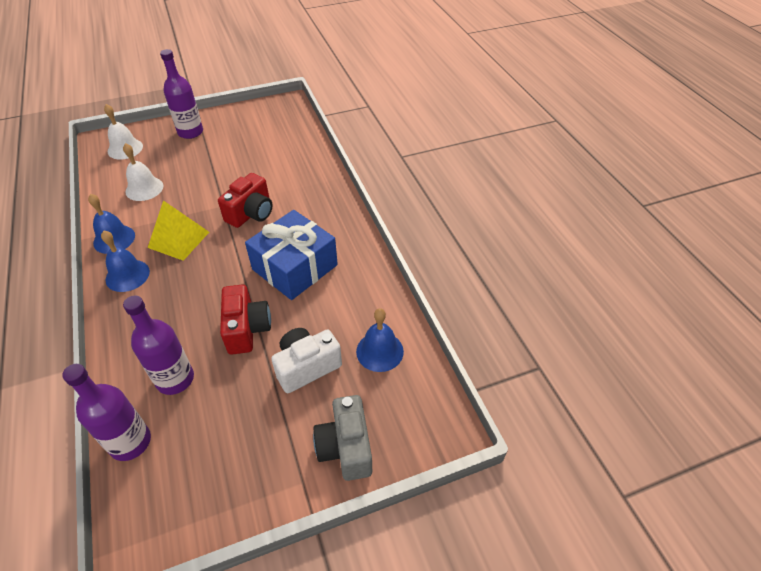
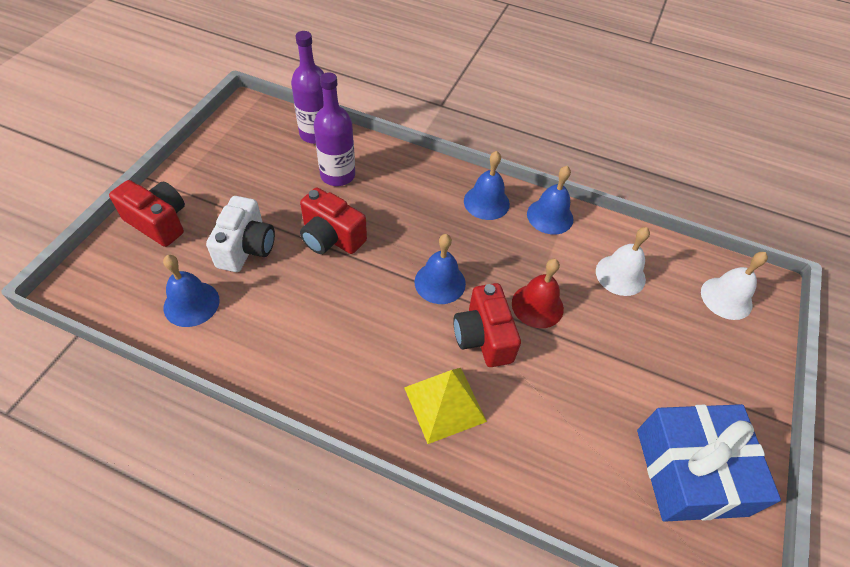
camera: 130 degrees right, 5 degrees up
yellow pyramid [148,200,209,261] -> yellow pyramid moved to [404,368,487,444]
purple bottle [160,49,203,139] -> none
blue gift [245,210,338,300] -> blue gift moved to [637,404,781,522]
grey camera [313,395,372,481] -> red camera [109,180,185,247]
none -> blue bell [415,234,466,304]
none -> red bell [512,259,564,328]

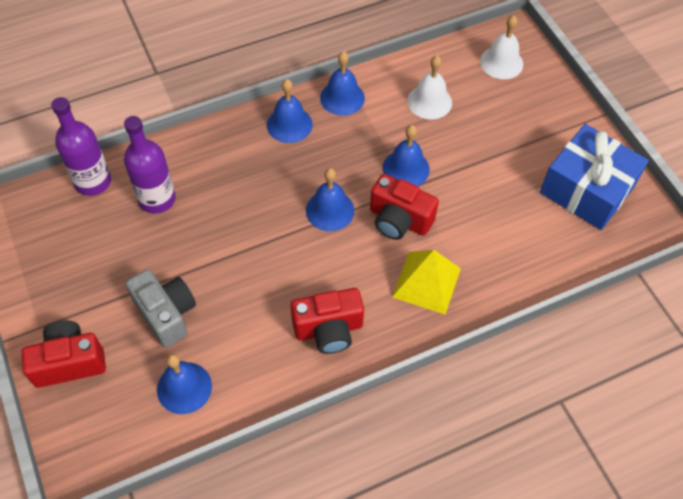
camera: 45 degrees left, 5 degrees up
white camera [206,196,275,272] -> grey camera [126,269,196,348]
red camera [300,188,367,254] -> red camera moved to [291,288,364,354]
red bell [512,259,564,328] -> blue bell [383,125,430,186]

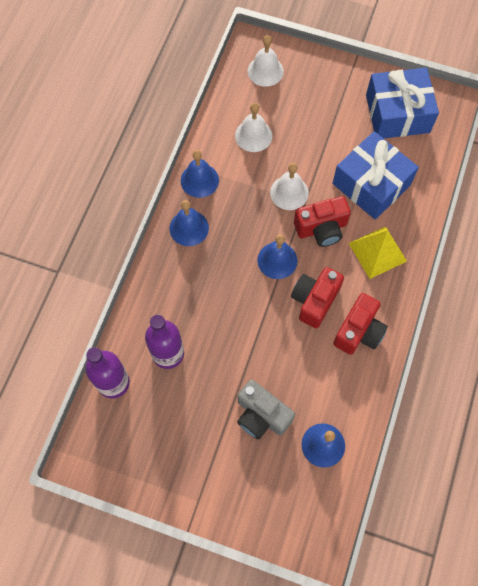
camera: 45 degrees left, 10 degrees up
red camera [21,320,106,388] -> red camera moved to [291,267,344,328]
grey camera [126,269,196,348] -> grey camera turned 150 degrees counterclockwise [237,380,295,440]
blue bell [383,125,430,186] -> white bell [270,163,309,210]
none -> blue gift [332,131,419,219]

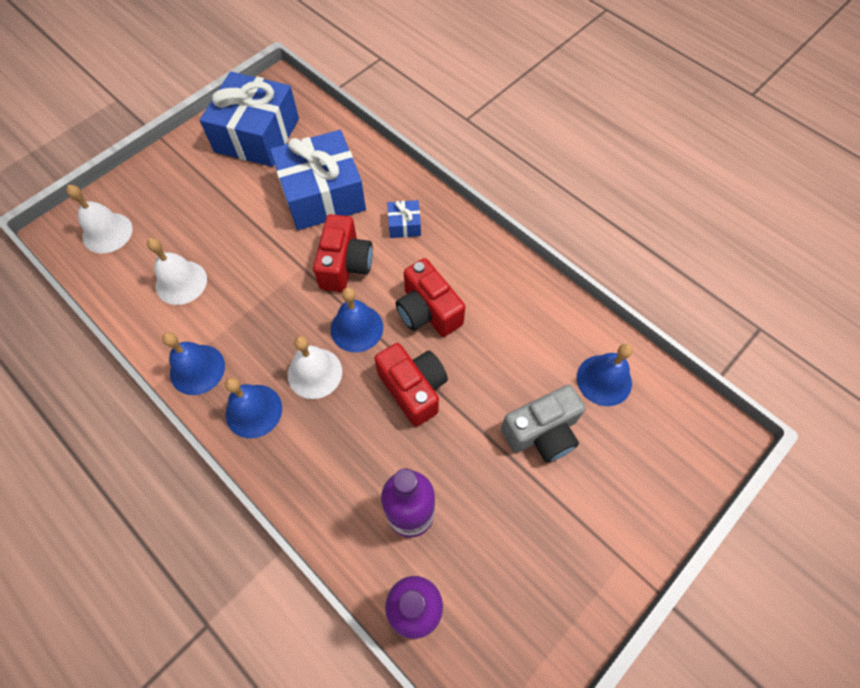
camera: 65 degrees left, 5 degrees down
white bell [270,163,309,210] -> white bell moved to [288,336,342,399]
red camera [333,293,388,355] -> red camera moved to [374,343,448,427]
yellow pyramid [349,226,407,279] -> blue gift [387,200,421,238]

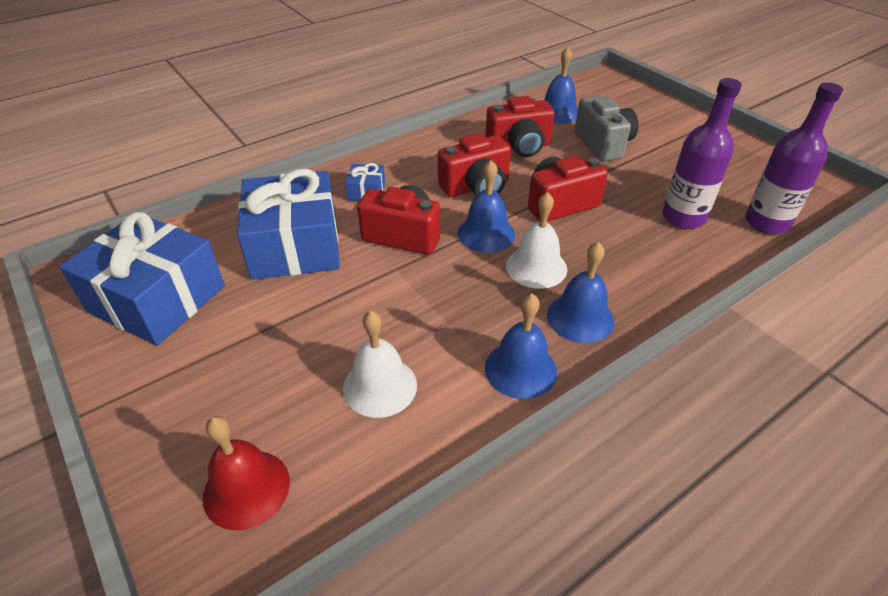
camera: 80 degrees left, 20 degrees down
white bell [66,185,133,253] -> red bell [203,416,290,530]
none -> red camera [485,96,555,157]

